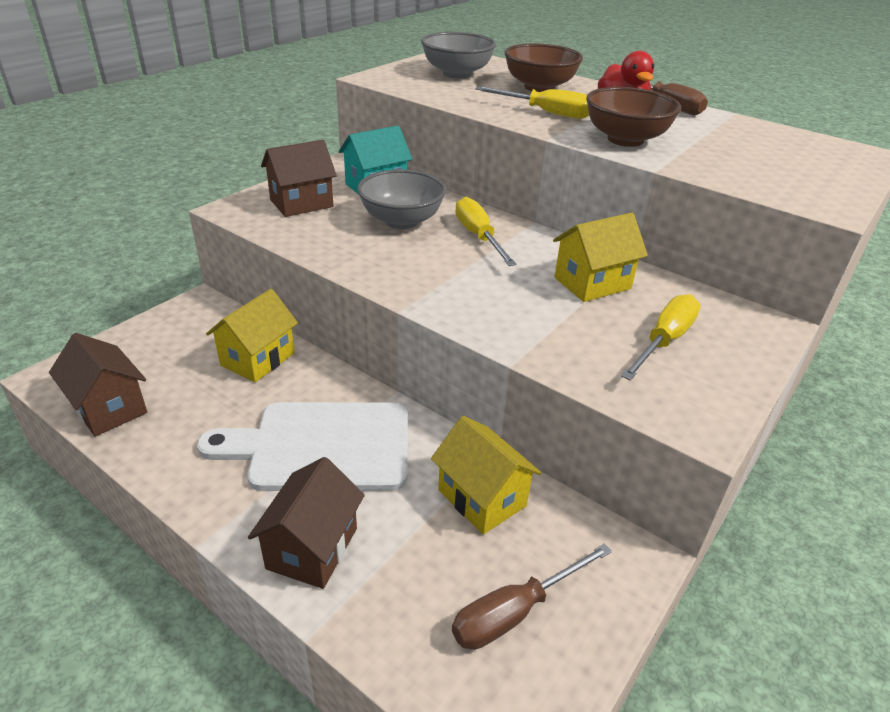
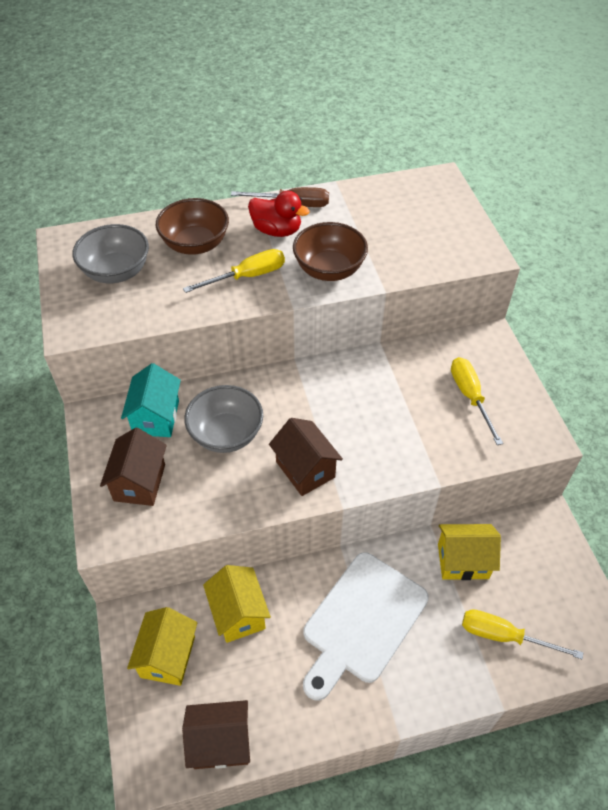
camera: 50 degrees left, 15 degrees up
brown house [248,457,365,589] -> brown house moved to [269,418,343,496]
brown screwdriver [452,544,612,650] -> none
yellow screwdriver [455,197,517,266] -> yellow screwdriver moved to [462,609,583,659]
yellow house [553,213,648,302] -> yellow house moved to [127,607,197,686]

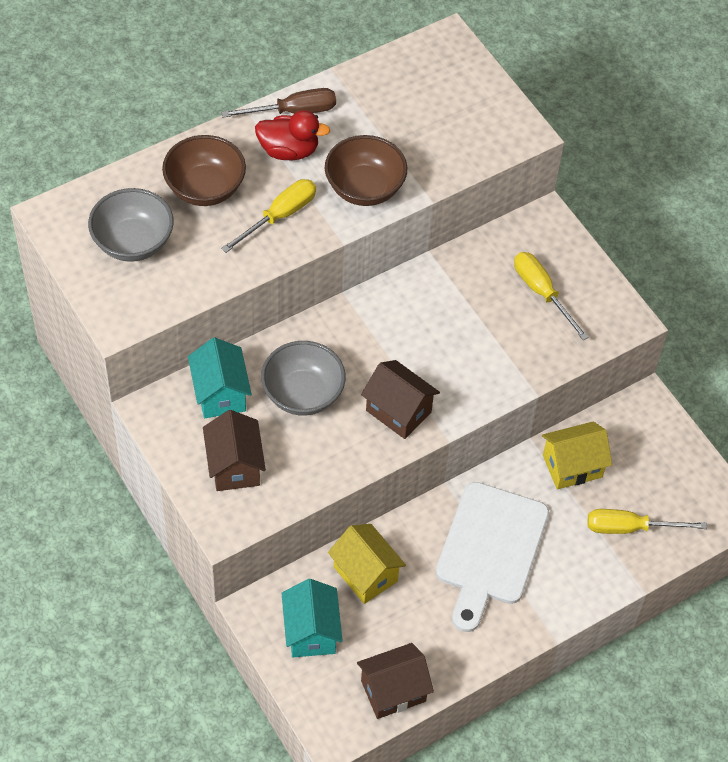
camera: 20 degrees left, 5 degrees up
yellow house [127,607,197,686] -> turquoise house [282,579,343,657]

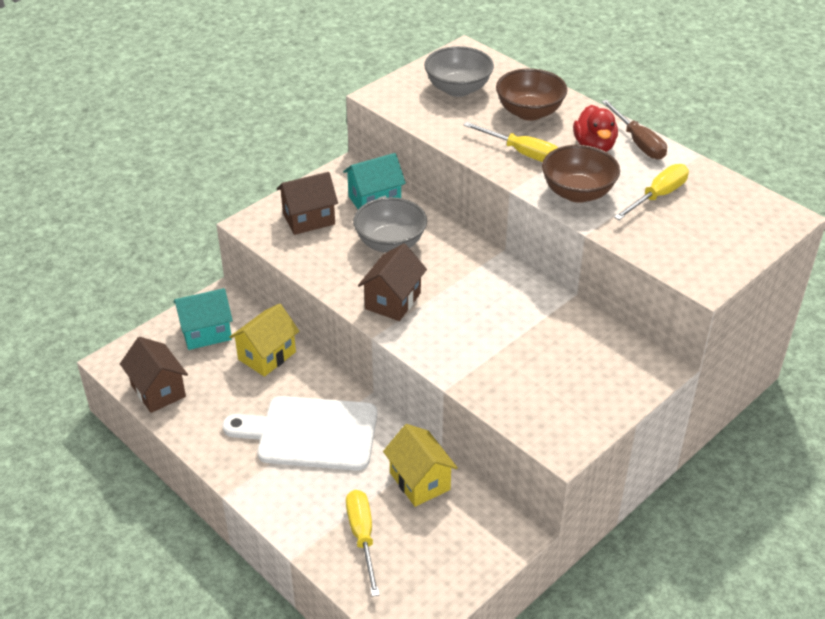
camera: 80 degrees right, 15 degrees down
yellow screwdriver [514,252,589,340] -> yellow screwdriver moved to [614,164,689,220]

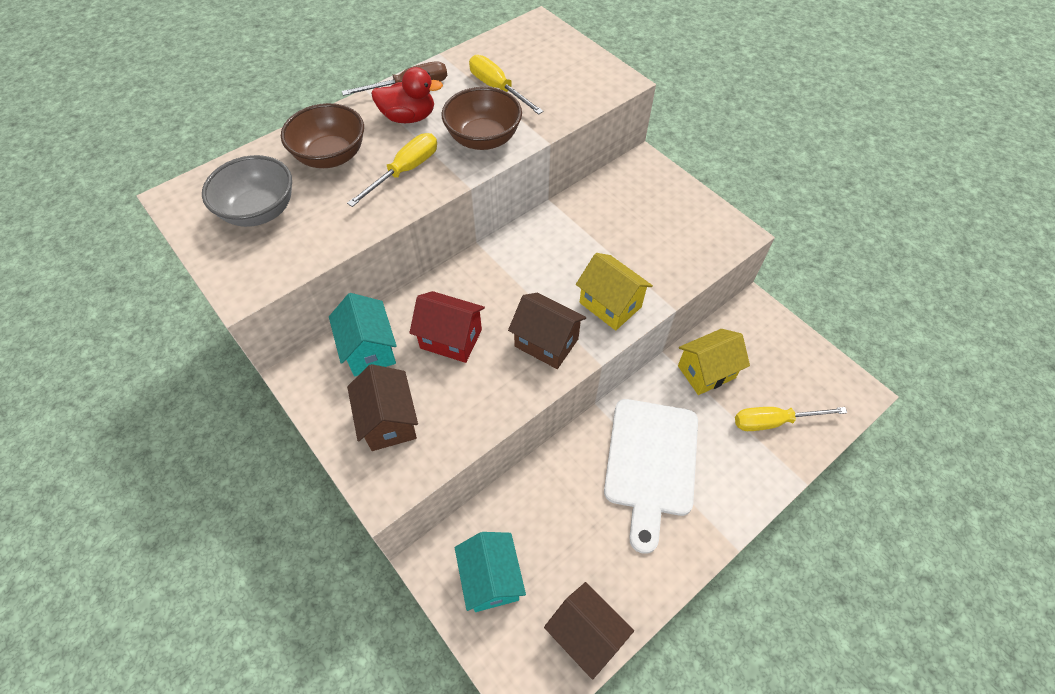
camera: 85 degrees left, 15 degrees up
brown house [120,337,188,413] -> brown house turned 75 degrees clockwise [544,582,634,680]
yellow house [229,304,299,377] -> yellow house moved to [576,253,653,331]
grey bowl [353,197,427,253] -> red house [409,291,485,363]

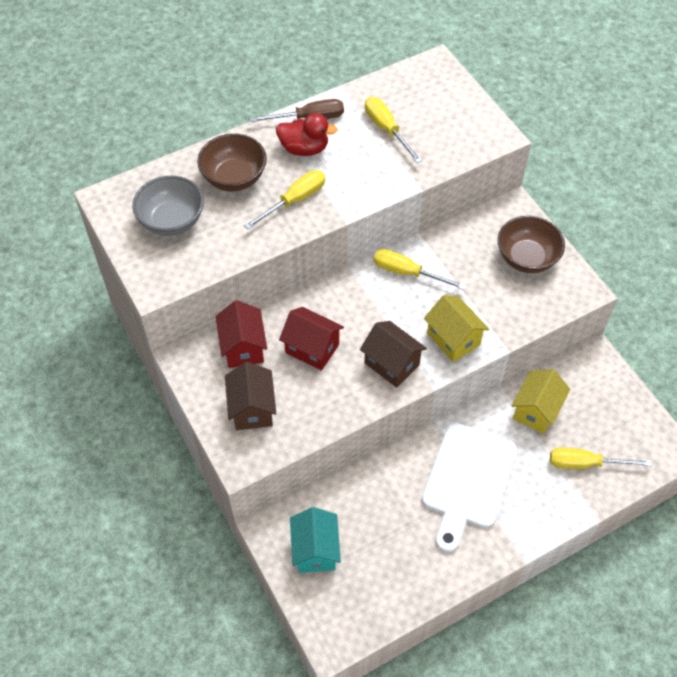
camera: 10 degrees right, 0 degrees up
turquoise house [329,293,397,376] -> red house [215,300,267,368]
brown bowl [442,87,522,150] -> brown bowl moved to [498,216,565,273]
brown house [544,582,634,680] -> none
yellow house [678,329,750,395] -> yellow house turned 45 degrees counterclockwise [511,369,570,434]
none -> yellow screwdriver [373,249,466,290]

